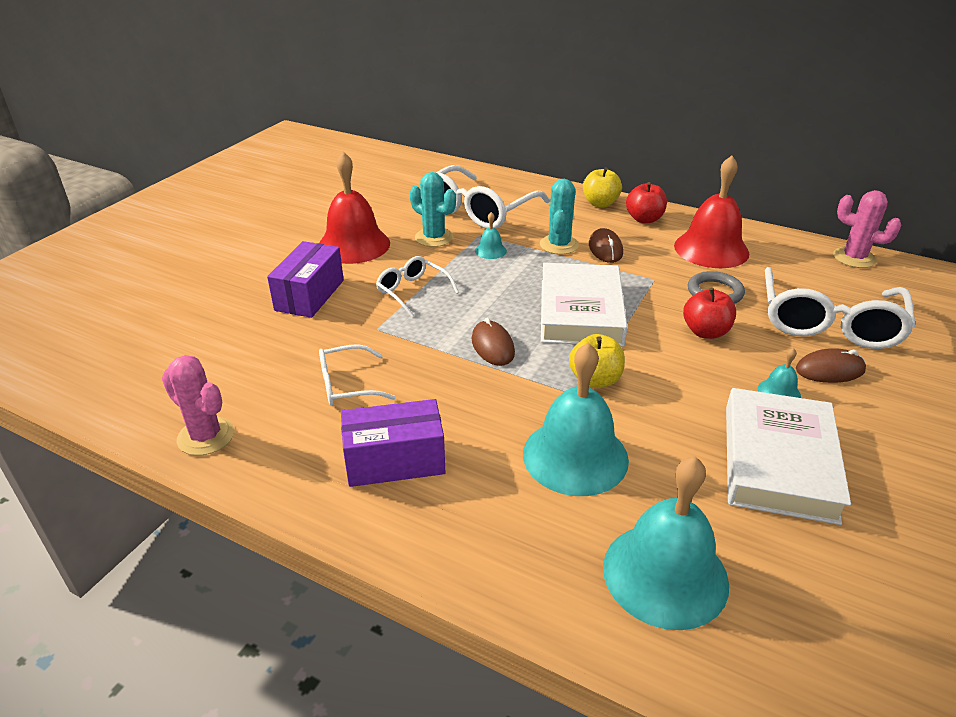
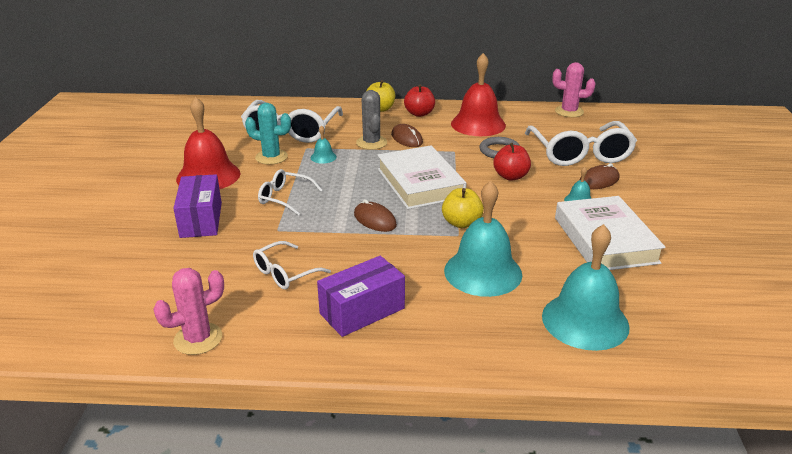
camera: 25 degrees left, 5 degrees down
pink cactus [162,355,234,456] -> pink cactus turned 45 degrees counterclockwise [153,268,224,355]
turquoise cactus [540,179,579,255] -> grey cactus [356,90,387,150]

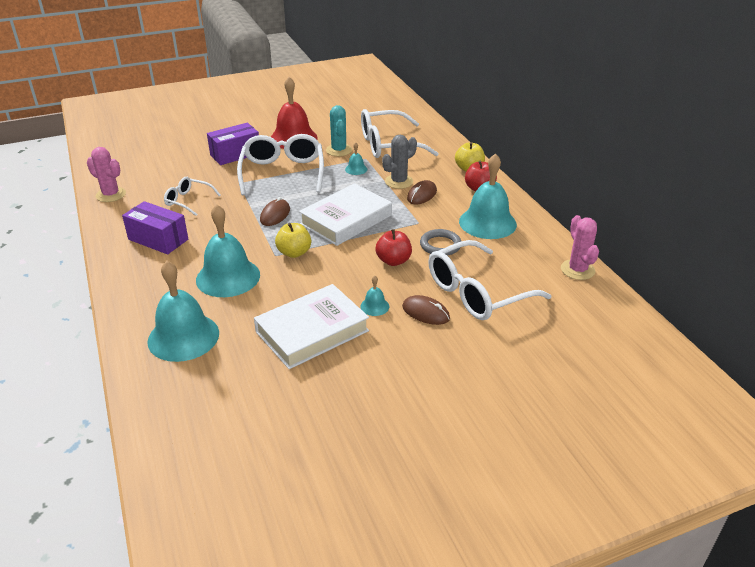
camera: 65 degrees right, 5 degrees up
white glasses [258,169,323,216] -> white glasses [237,134,324,195], size x1.89
red bell [451,53,506,136] -> turquoise bell [459,153,517,239]

